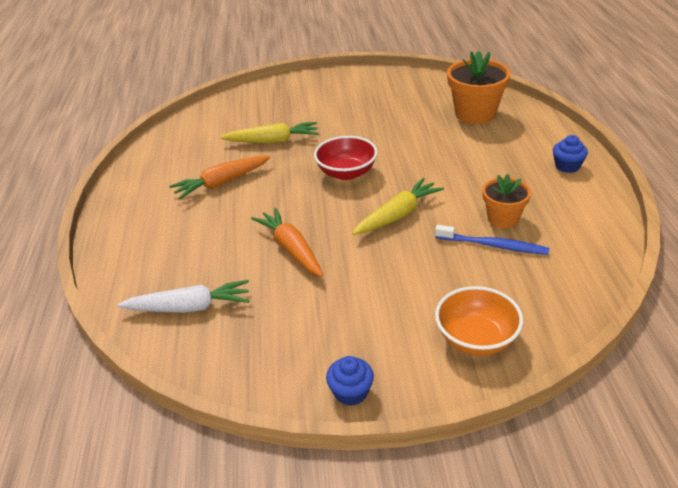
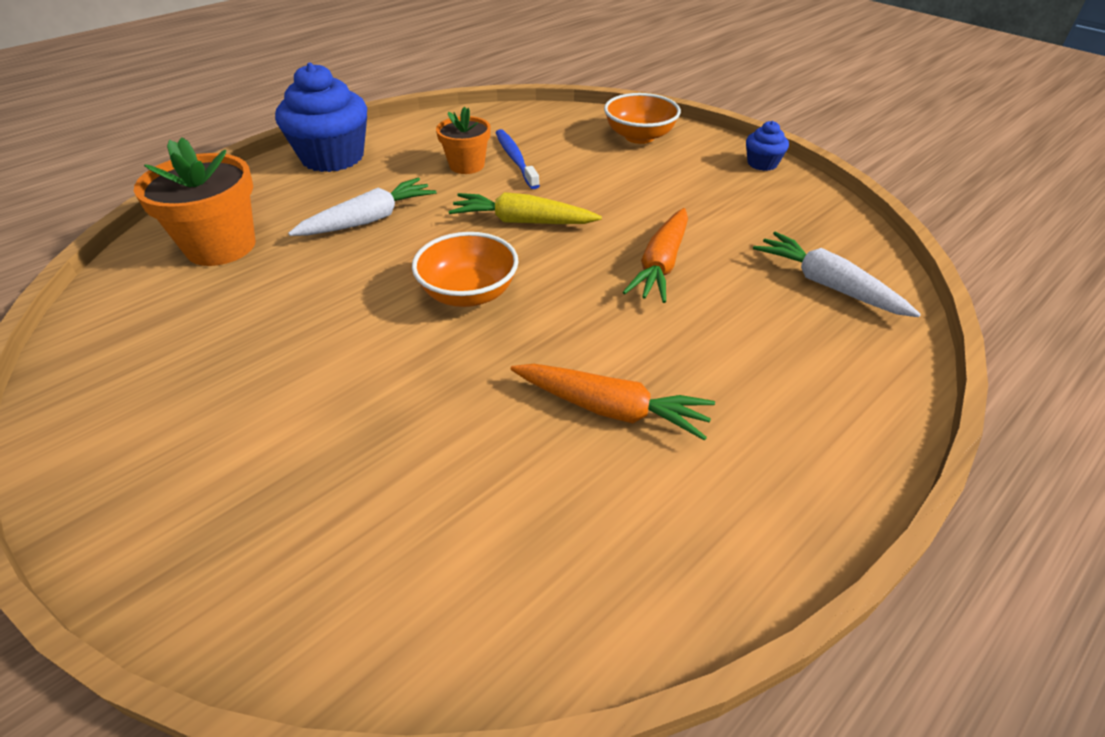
camera: 130 degrees left, 5 degrees up
yellow carrot [220,122,319,143] -> none
red bowl [314,136,378,180] -> orange bowl [412,232,519,307]
blue cupcake [553,135,588,173] -> blue cupcake [275,63,367,172], size x2.10
none -> white carrot [288,178,436,236]

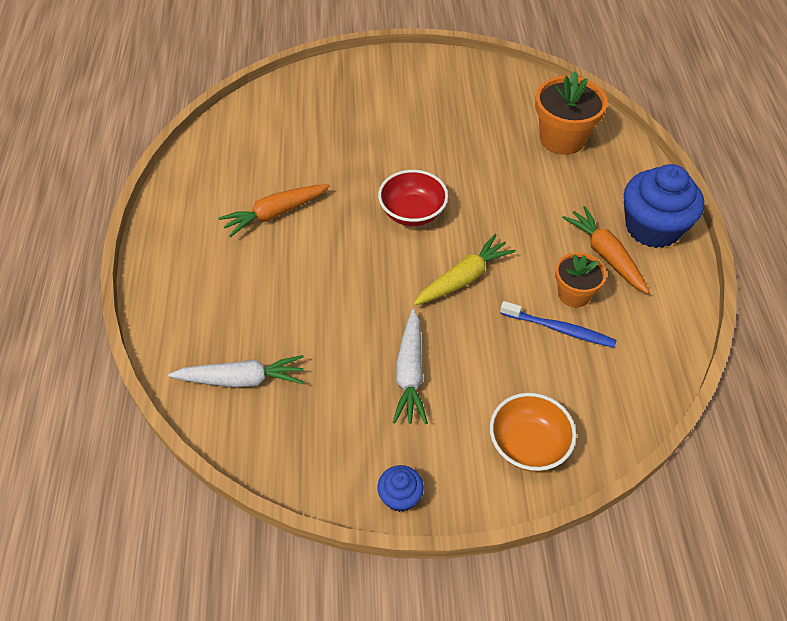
camera: 130 degrees right, 10 degrees up
white carrot [288,178,436,236] -> white carrot moved to [393,309,428,424]
orange bowl [412,232,519,307] -> red bowl [378,170,448,226]
orange carrot [623,208,688,303] -> orange carrot moved to [562,206,650,294]

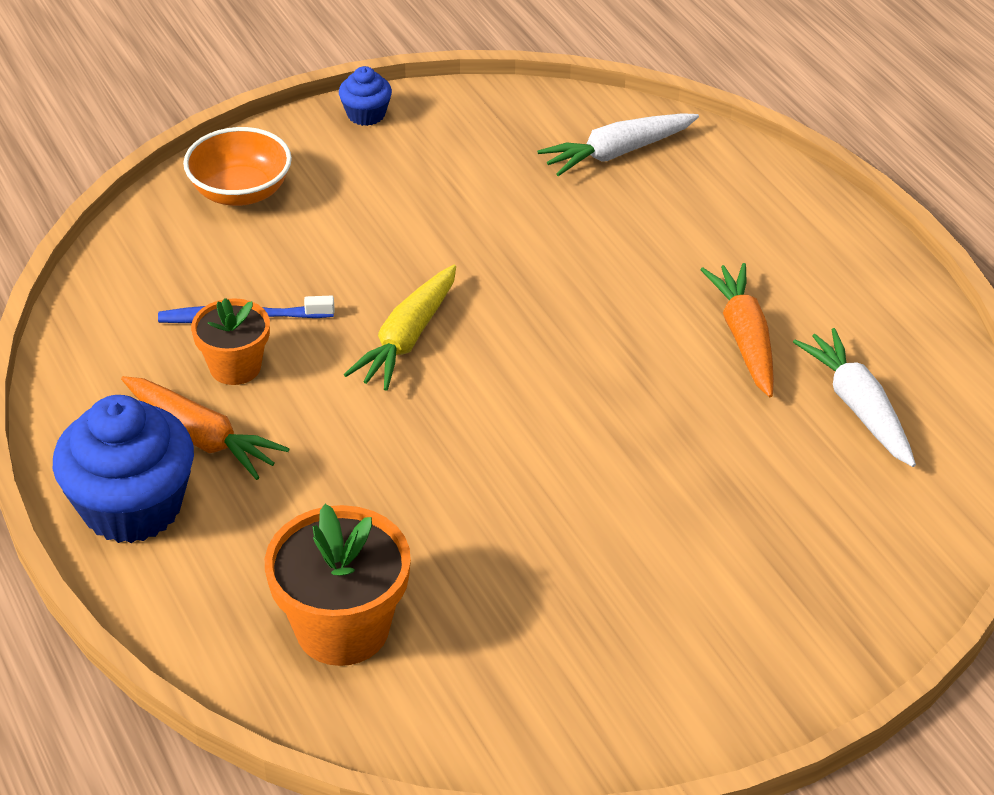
camera: 155 degrees right, 10 degrees down
orange carrot [218,184,330,237] -> orange carrot turned 45 degrees counterclockwise [700,263,774,397]
red bowl [378,170,448,226] -> none
white carrot [393,309,428,424] -> white carrot moved to [793,328,916,467]

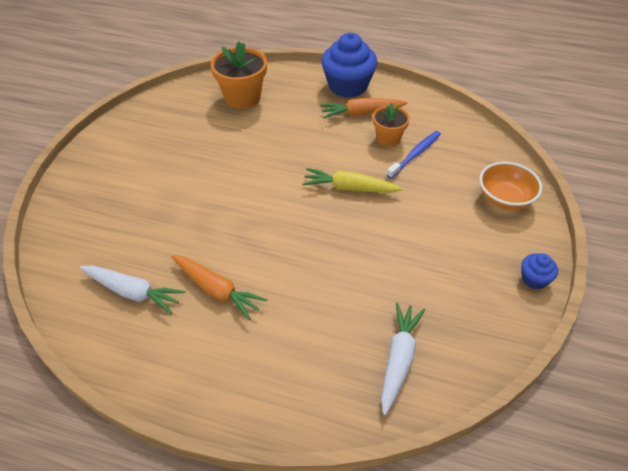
camera: 135 degrees right, 5 degrees up
yellow carrot [344,265,456,391] -> yellow carrot turned 60 degrees counterclockwise [302,168,403,193]

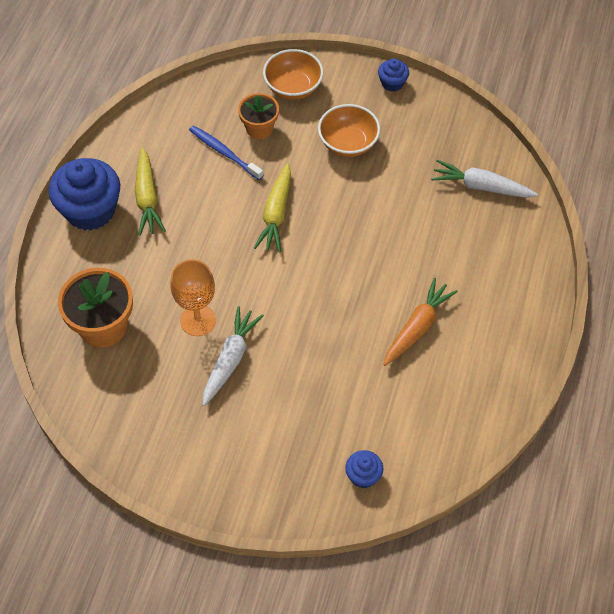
camera: 90 degrees left, 10 degrees up
white carrot [80,265,186,314] -> white carrot moved to [203,306,264,406]
orange carrot [320,98,408,119] -> yellow carrot [135,148,166,236]
orange flower pot [373,103,410,146] -> orange flower pot moved to [238,93,279,139]
none -> orange goblet [170,260,216,336]
none -> orange bowl [318,104,380,157]
none -> blue cupcake [345,450,383,488]

